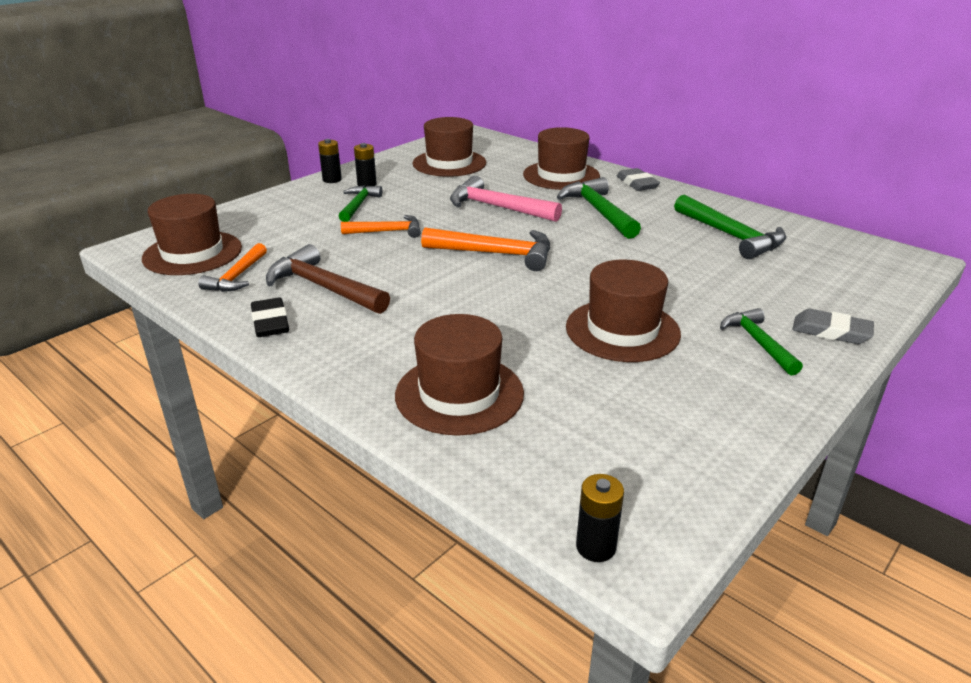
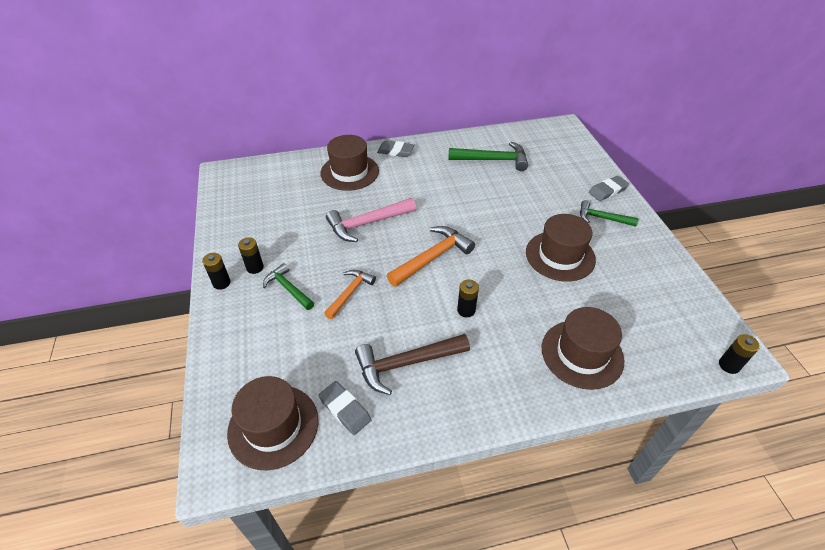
camera: 55 degrees left, 15 degrees up
orange hammer [198,243,267,292] -> grey eraser [318,381,372,435]
black eraser [251,297,289,337] -> none
brown hat [413,117,486,177] -> none
green hammer [557,177,641,239] -> none
none -> black battery [457,279,479,317]

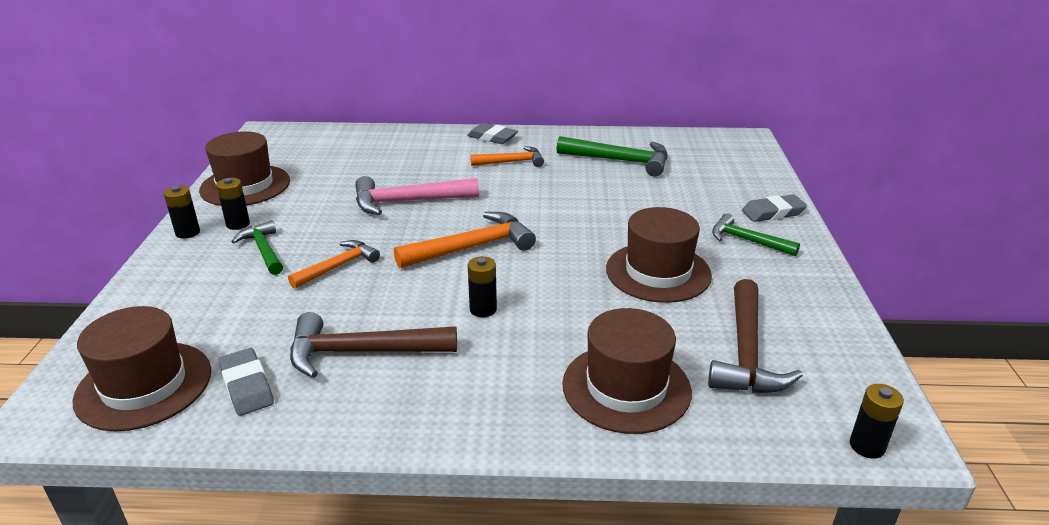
camera: 15 degrees right, 15 degrees down
brown hat [320,135,379,191] -> brown hat moved to [199,131,290,206]
none -> orange hammer [470,146,544,167]
none -> brown hammer [708,279,803,393]

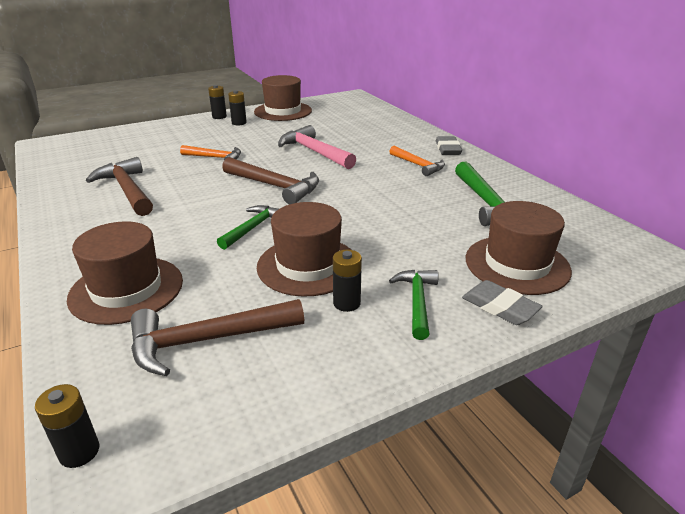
camera: 60 degrees right, 0 degrees up
brown hat [73,306,211,431] -> brown hat moved to [466,201,572,295]
grey eraser [219,348,274,416] -> none
green hammer [231,220,283,275] -> green hammer moved to [217,205,278,250]
orange hammer [394,212,536,269] -> brown hammer [222,157,319,204]
black battery [468,256,497,317] -> black battery moved to [333,250,362,312]

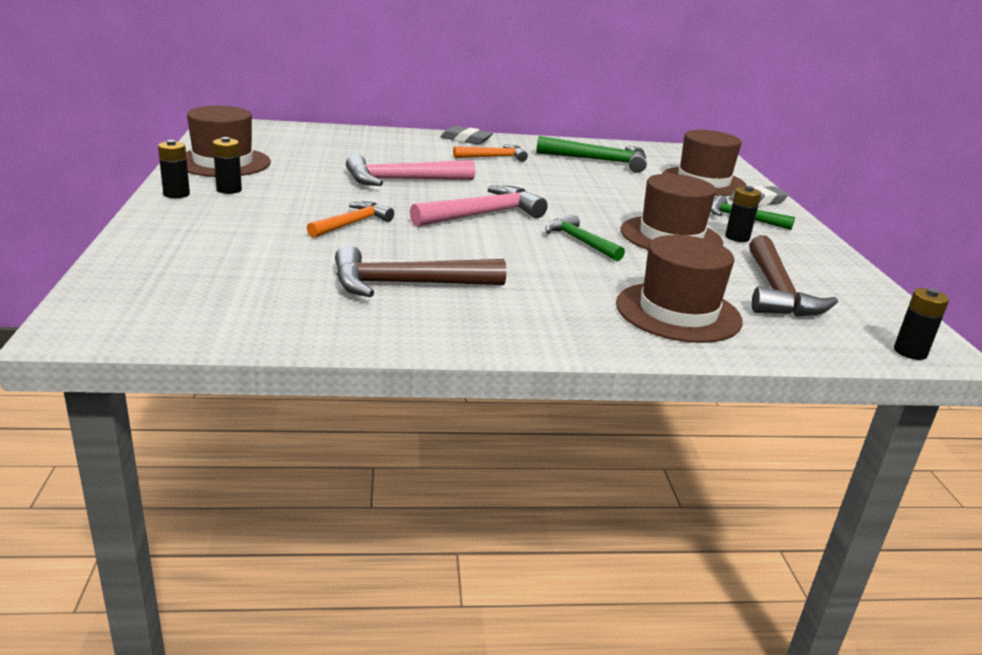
camera: 70 degrees left, 5 degrees down
brown hammer [222,157,319,204] -> pink hammer [410,186,548,227]

